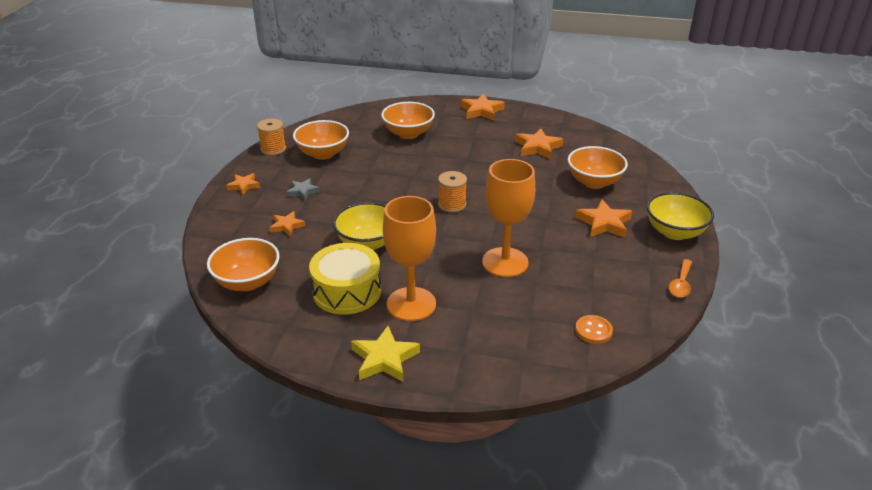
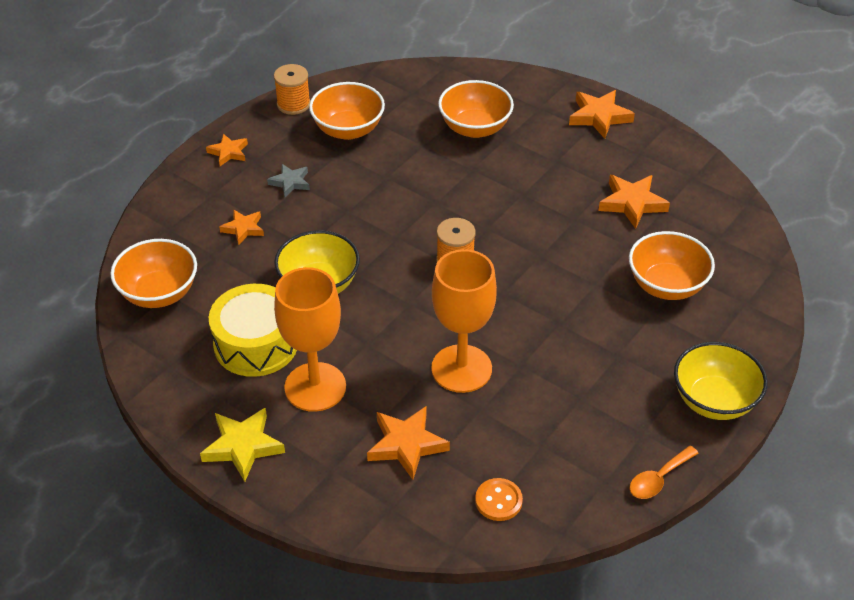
camera: 25 degrees right, 10 degrees up
orange star [576,199,632,238] -> orange star moved to [367,406,450,480]

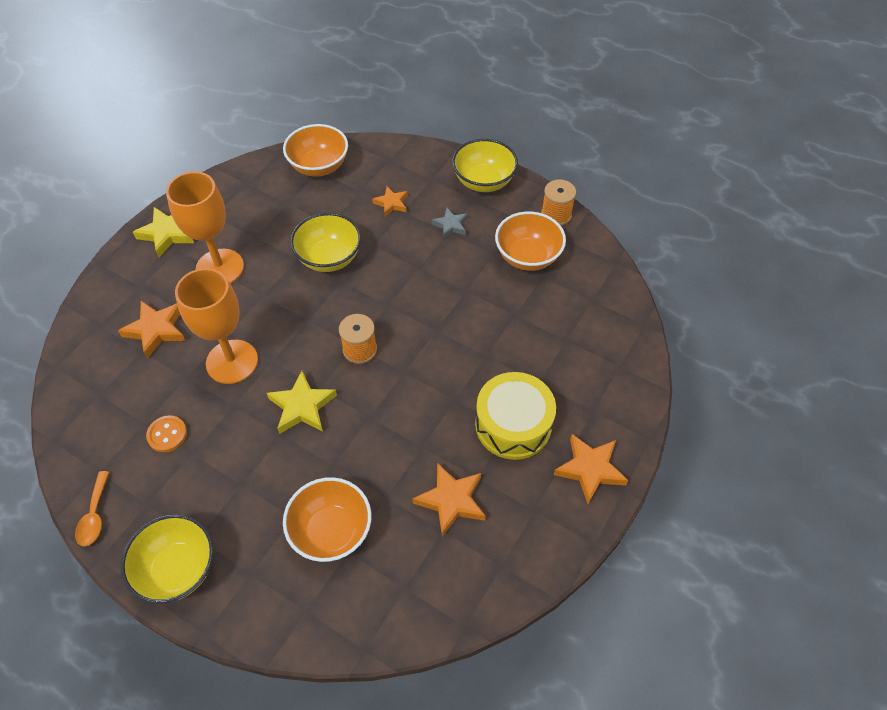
camera: 85 degrees right, 10 degrees up
orange star [206,134,248,166] -> yellow bowl [452,139,518,192]
yellow drum [209,284,297,377] -> yellow drum moved to [475,372,556,460]
orange bowl [438,80,514,138] -> none
orange button [475,478,523,521] -> orange button moved to [146,415,187,452]
orange spoon [630,446,699,499] -> orange spoon turned 135 degrees counterclockwise [75,471,109,547]
none -> yellow star [267,371,337,434]

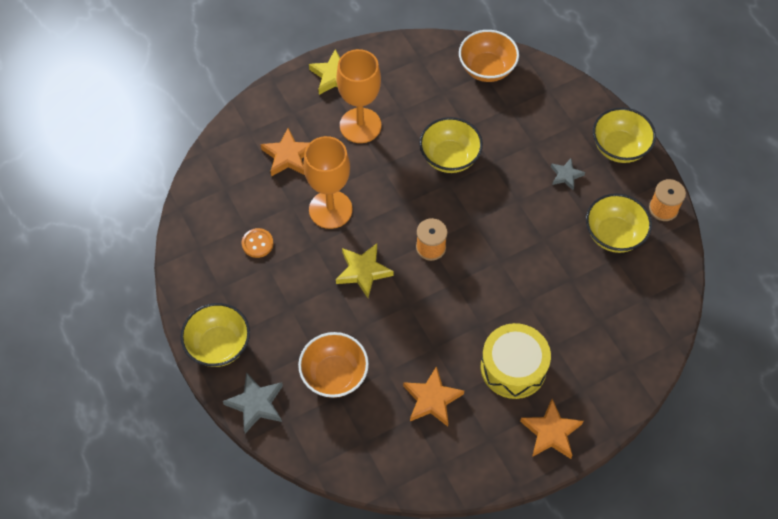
camera: 30 degrees right, 5 degrees up
orange spoon [75,471,109,547] -> none
orange star [372,187,408,216] -> none
orange bowl [495,211,566,271] -> yellow bowl [586,193,652,253]
none -> grey star [223,372,283,433]

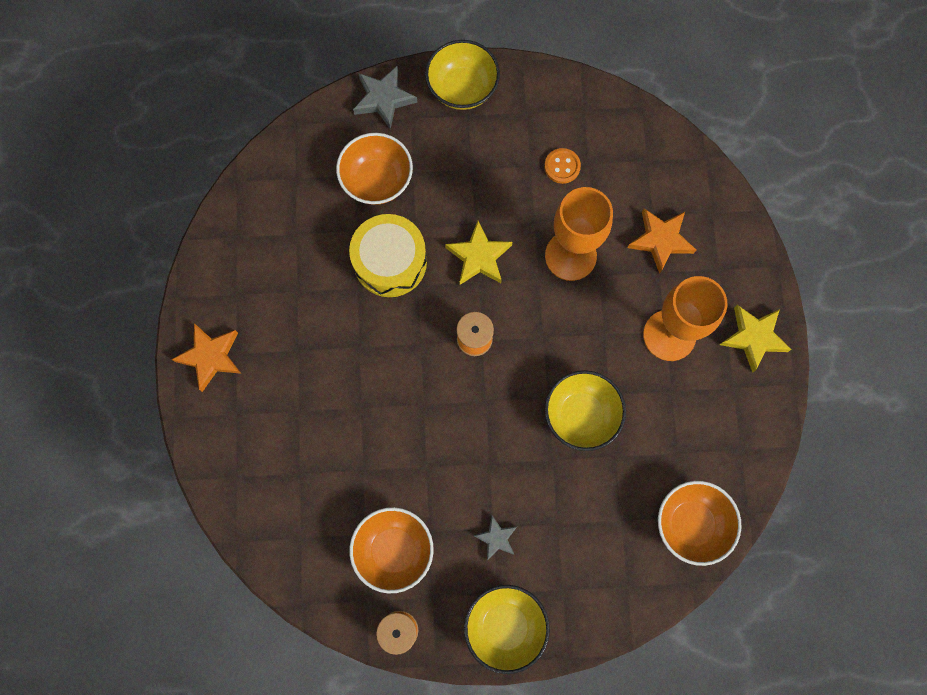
camera: 115 degrees right, 15 degrees up
orange star [403,366,464,426] -> none
yellow drum [481,323,551,399] -> yellow drum moved to [349,214,427,297]
yellow bowl [586,193,652,253] -> orange bowl [350,507,434,593]

